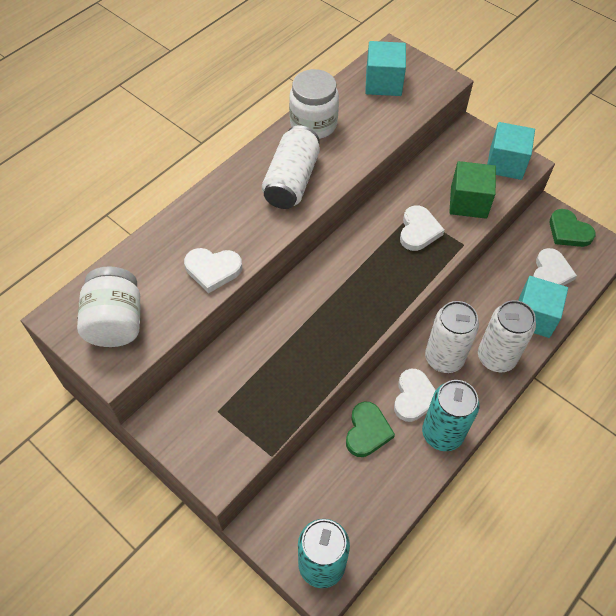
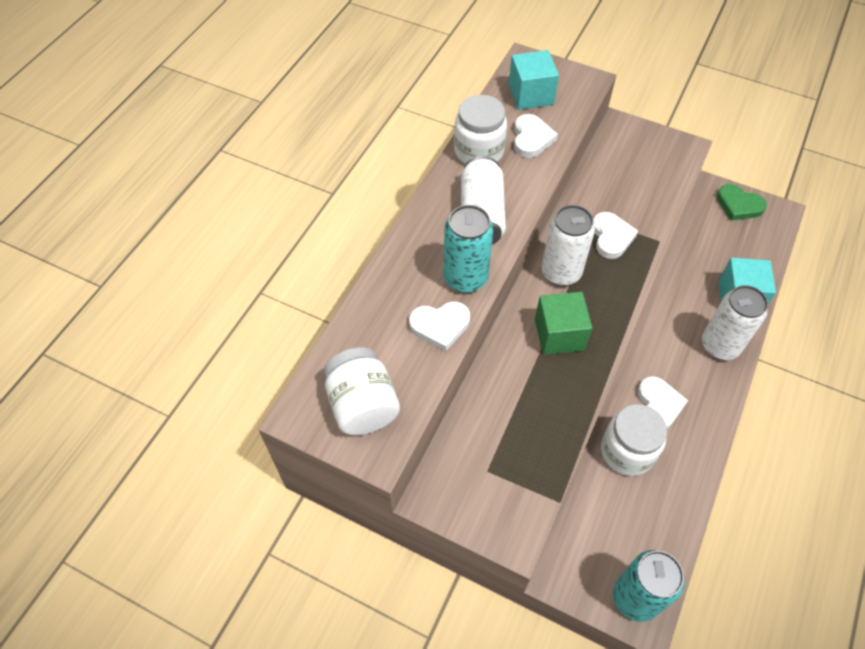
camera: 15 degrees left, 0 degrees up
green heart [346,402,395,457] -> white jar [601,404,667,476]
turquoise can [422,380,480,451] -> turquoise can moved to [443,205,493,293]
white can [425,301,479,373] -> white can moved to [542,205,595,286]
green cube [449,161,496,219] -> green cube moved to [535,292,592,355]
turquoise cube [487,122,535,180] -> none
white heart [533,248,577,286] -> white heart moved to [514,114,558,158]

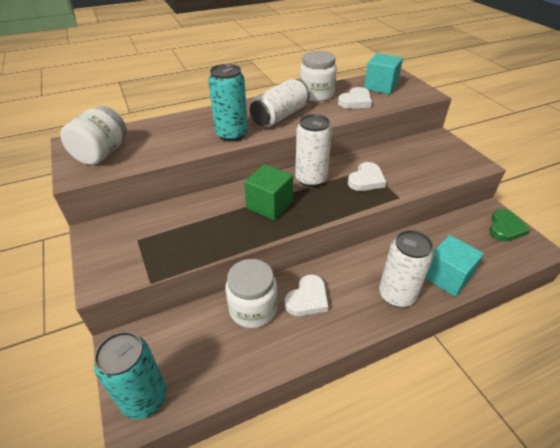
camera: 40 degrees right, 15 degrees down
white heart [409,301,470,351] -> none
green heart [717,184,767,220] -> green heart turned 135 degrees counterclockwise [489,209,531,242]

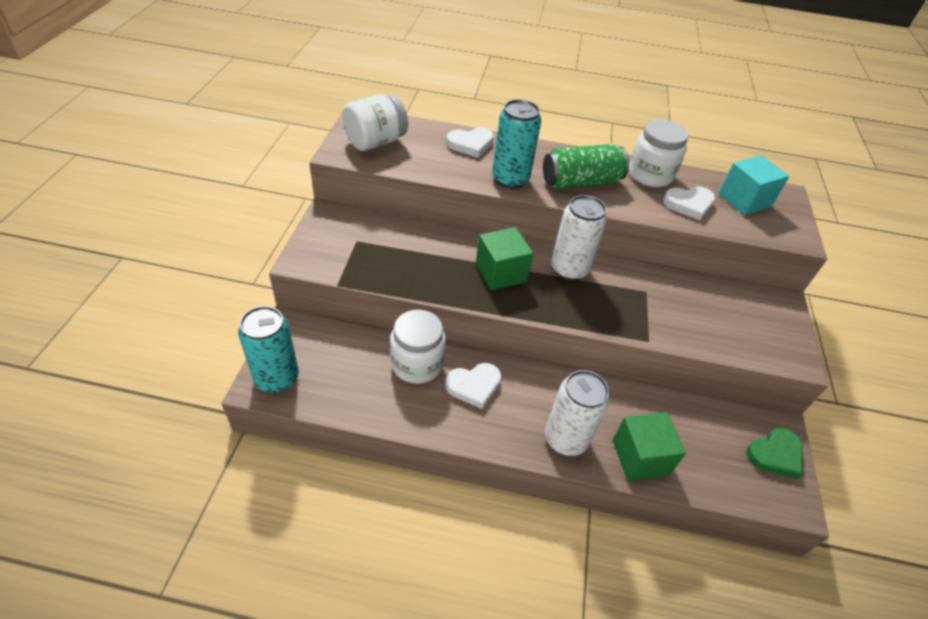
camera: 30 degrees right, 5 degrees up
white can [250,79,310,127] -> green can [543,144,629,189]
white heart [348,162,386,191] -> white heart moved to [446,127,494,158]
turquoise cube [425,235,484,297] -> green cube [613,412,686,481]

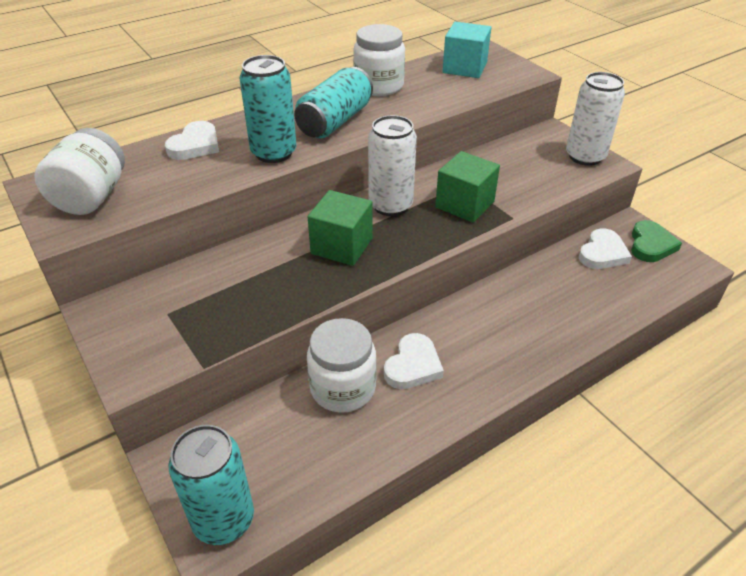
camera: 40 degrees left, 5 degrees down
green can [543,144,629,189] -> turquoise can [294,67,373,138]
white can [545,370,610,456] -> white can moved to [566,72,625,166]
green cube [613,412,686,481] -> green cube moved to [435,151,500,223]
white heart [663,186,716,220] -> white heart moved to [579,228,632,269]

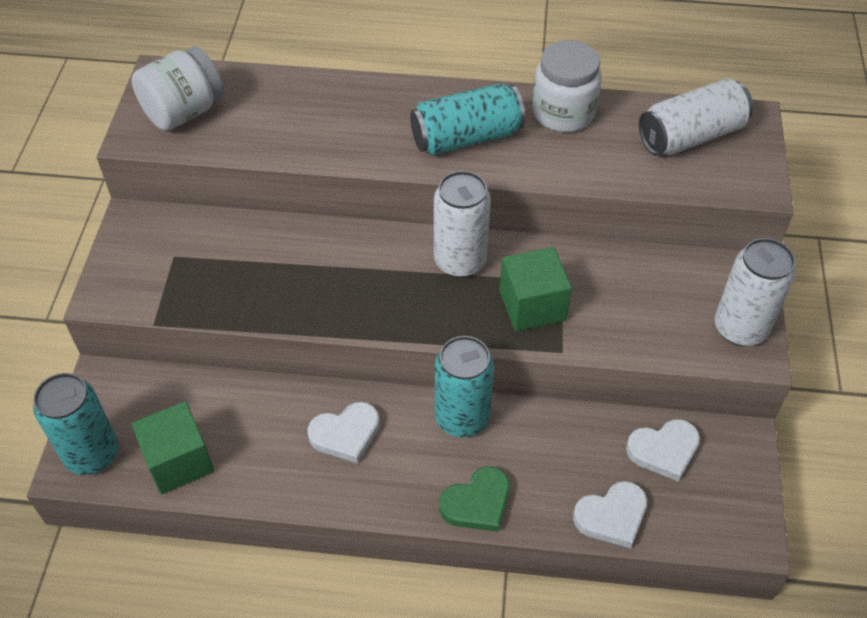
camera: 40 degrees right, 10 degrees up
white heart [165,121,219,160] -> white heart moved to [573,481,647,548]
turquoise can [239,55,296,163] -> turquoise can moved to [435,336,494,437]
white jar [307,318,377,412] -> none
green cube [308,190,373,266] -> green cube moved to [132,401,214,494]
turquoise cube [442,22,491,78] -> white can [639,79,753,155]
green heart [631,220,682,262] -> green heart moved to [439,466,510,532]

